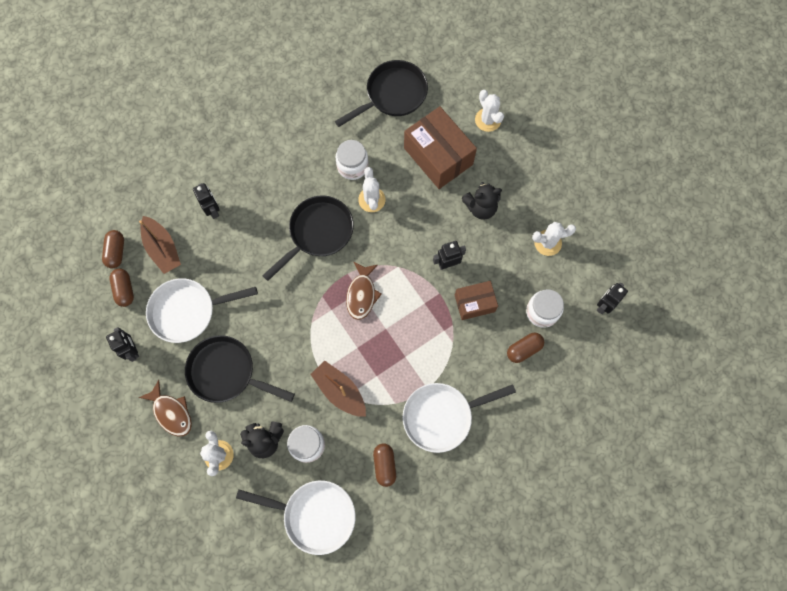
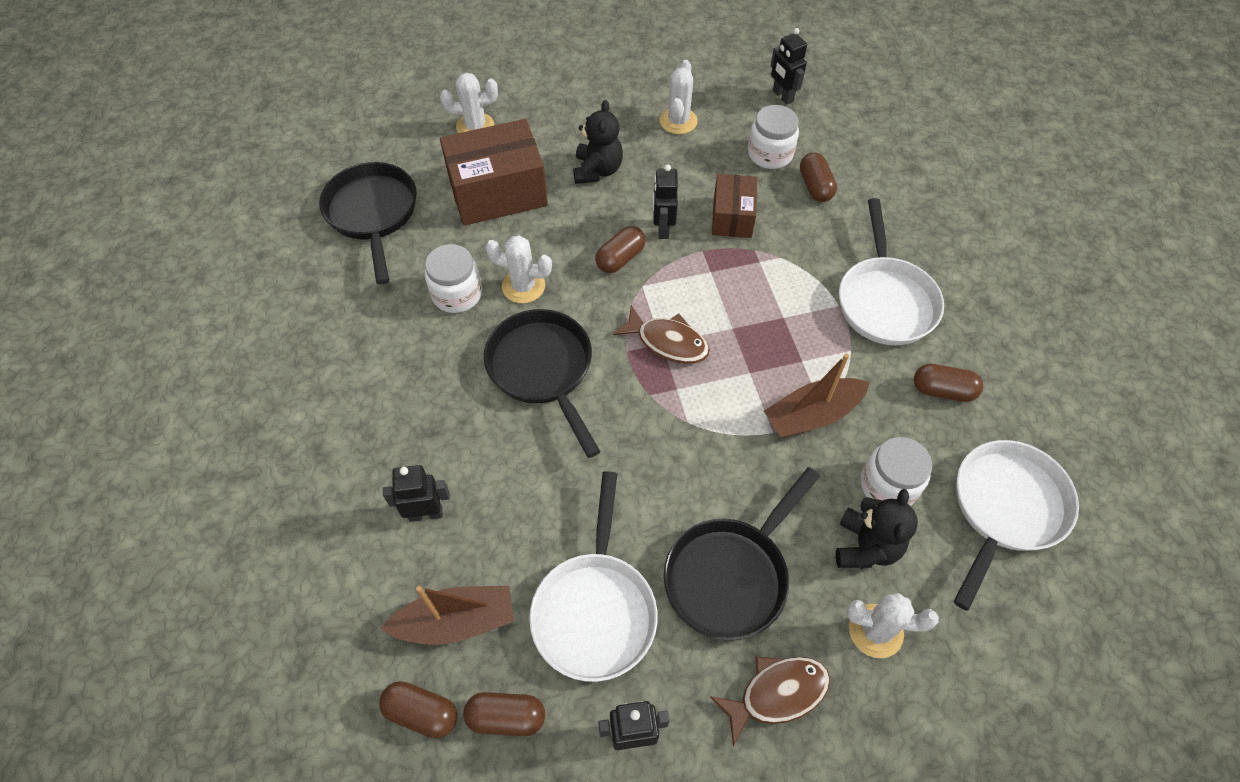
camera: 70 degrees left, 15 degrees down
none -> brown capsule [595,226,646,273]

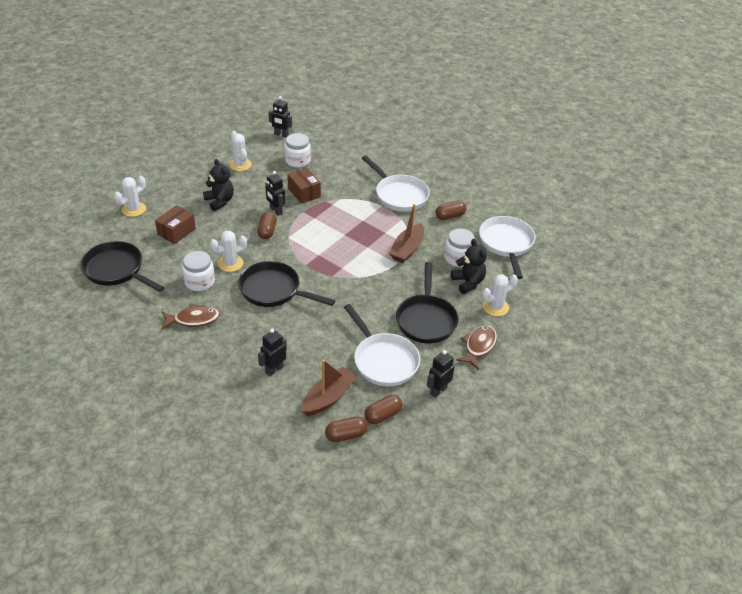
camera: 40 degrees left, 15 degrees down
brown box [440,119,548,226] -> brown box [155,205,196,244], size x0.58
brown fish [613,305,710,364] -> brown fish moved to [161,303,220,329]
brown capsule [800,153,837,202] -> none

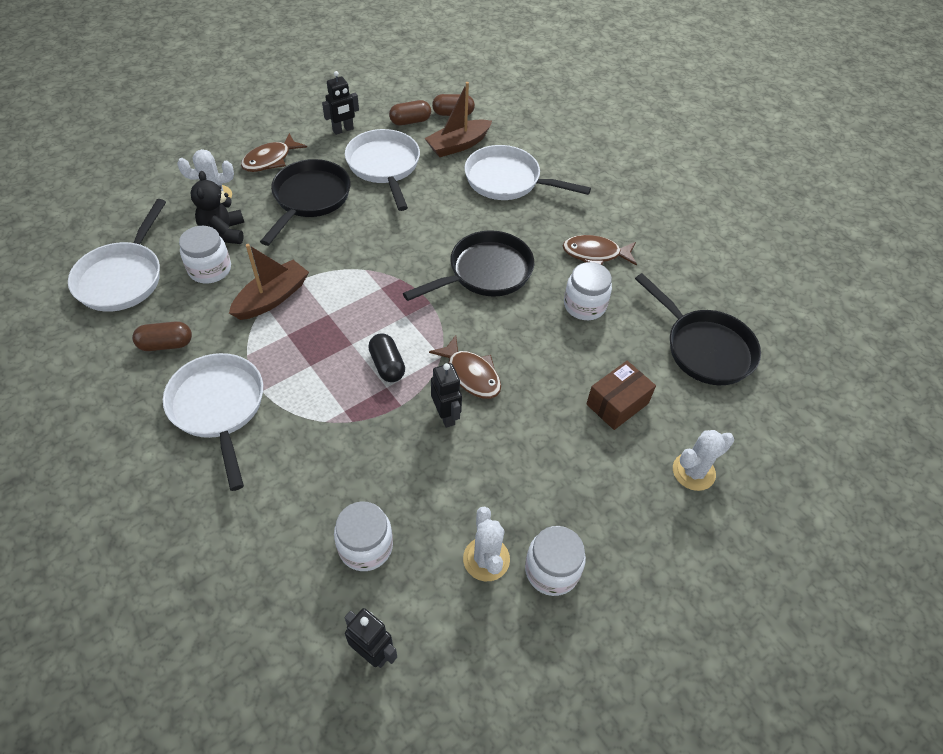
camera: 165 degrees left, 10 degrees up
black teddy bear [203,159,234,211] -> none
white cactus [210,231,247,272] -> none
black pan [238,261,335,307] -> black pan turned 75 degrees counterclockwise [403,230,534,301]
brown capsule [257,212,277,239] -> brown fish [429,335,501,399]
black robot [258,328,287,376] -> white pan [465,145,591,200]
brown box [287,168,321,204] -> none
none -> black capsule [368,333,405,382]
none -> white jar [525,526,586,596]

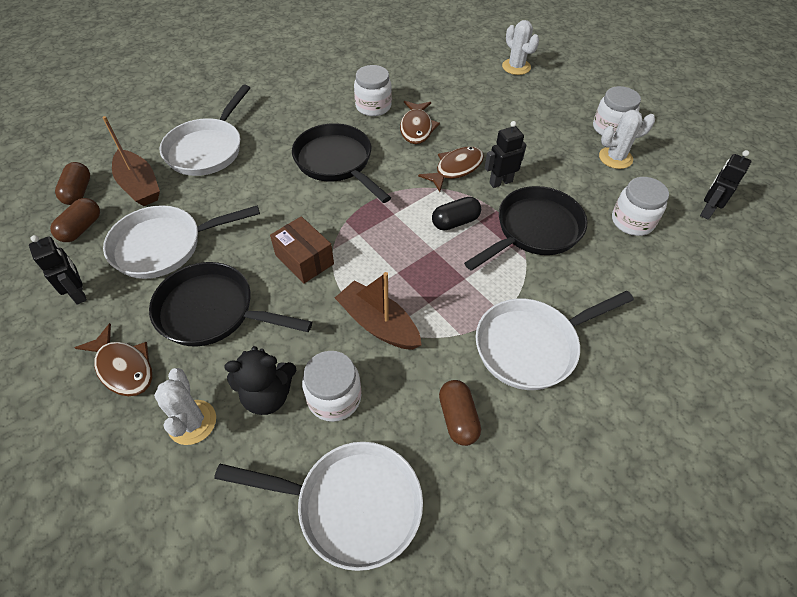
camera: 90 degrees left, 0 degrees up
brown capsule [389,100,431,126] -> brown capsule turned 45 degrees clockwise [50,198,100,242]
brown fish [562,235,637,266] -> brown fish moved to [400,101,440,144]
brown box [586,361,656,430] -> brown box moved to [270,216,334,284]
black pan [635,273,761,385] -> black pan moved to [464,186,587,271]

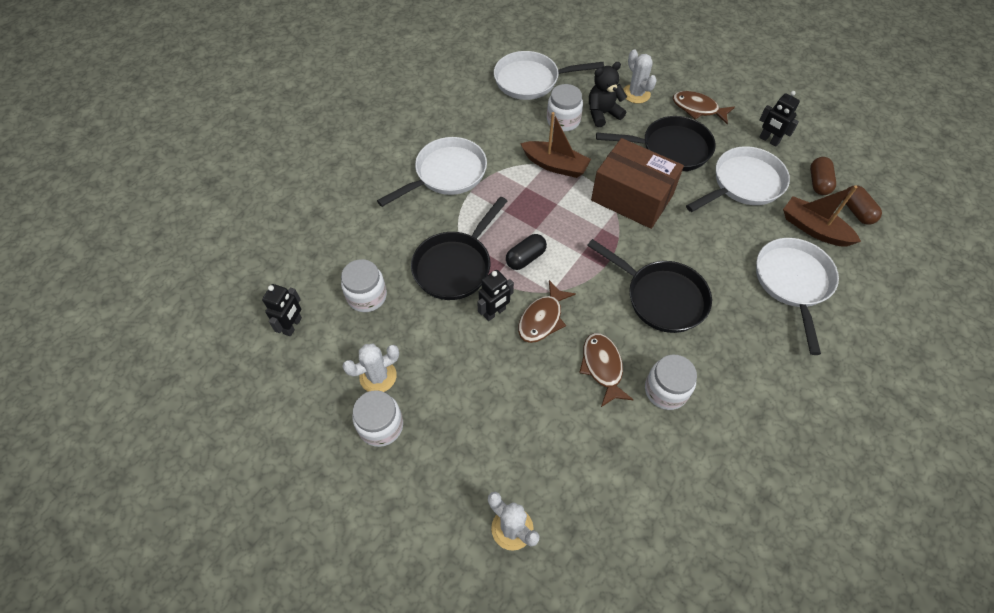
camera: 165 degrees right, 5 degrees up
brown box [270,216,334,284] -> brown box [591,138,684,229], size x1.72
brown capsule [439,380,481,446] -> none

